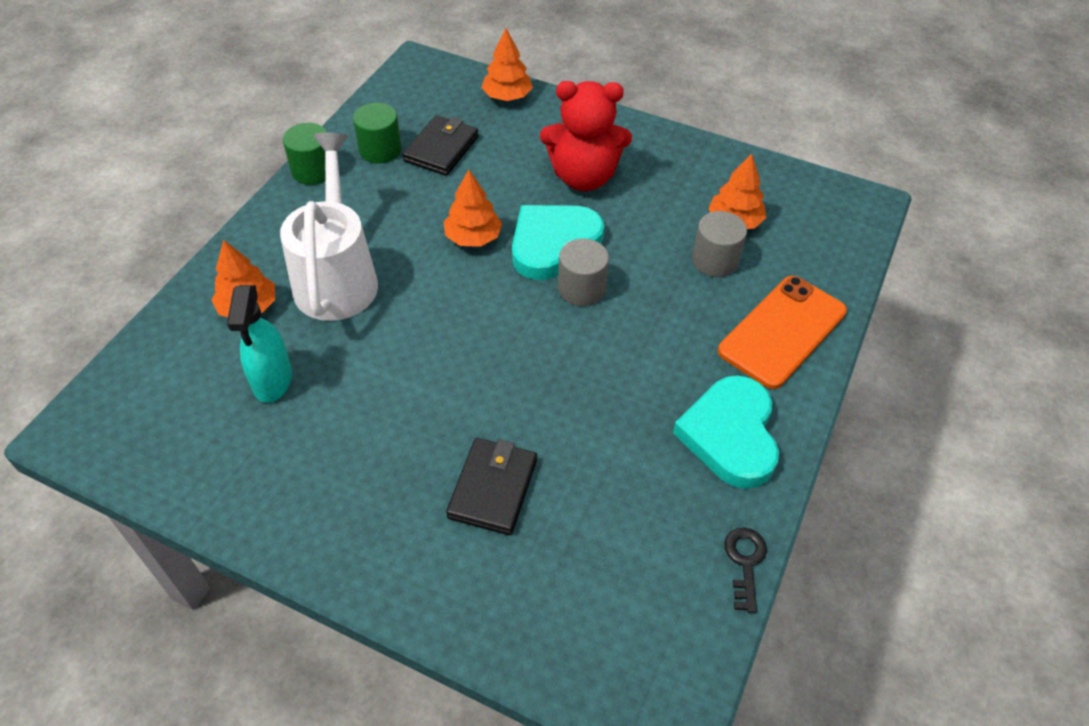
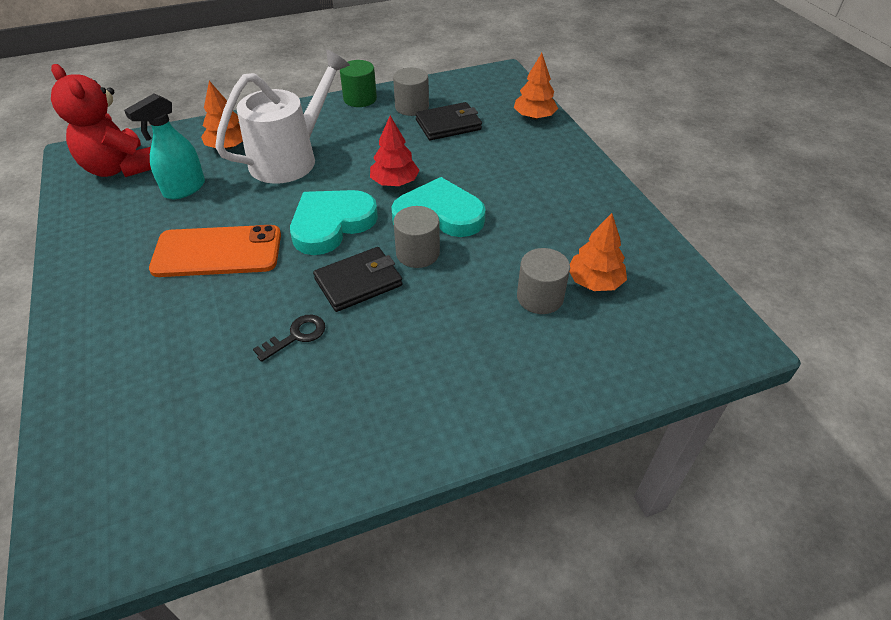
camera: 45 degrees right, 5 degrees down
green cylinder [353,103,402,164] -> grey cylinder [393,68,429,116]
orange tree [444,169,502,247] -> red tree [370,116,419,186]
black wallet [446,438,537,535] -> black wallet moved to [313,247,403,312]
red teddy bear [540,81,632,191] -> red teddy bear moved to [51,64,151,177]
turquoise heart [673,375,779,489] -> turquoise heart moved to [290,190,378,255]
orange phone [718,276,847,389] -> orange phone moved to [149,225,281,277]
black key [724,528,767,613] -> black key moved to [253,315,325,362]

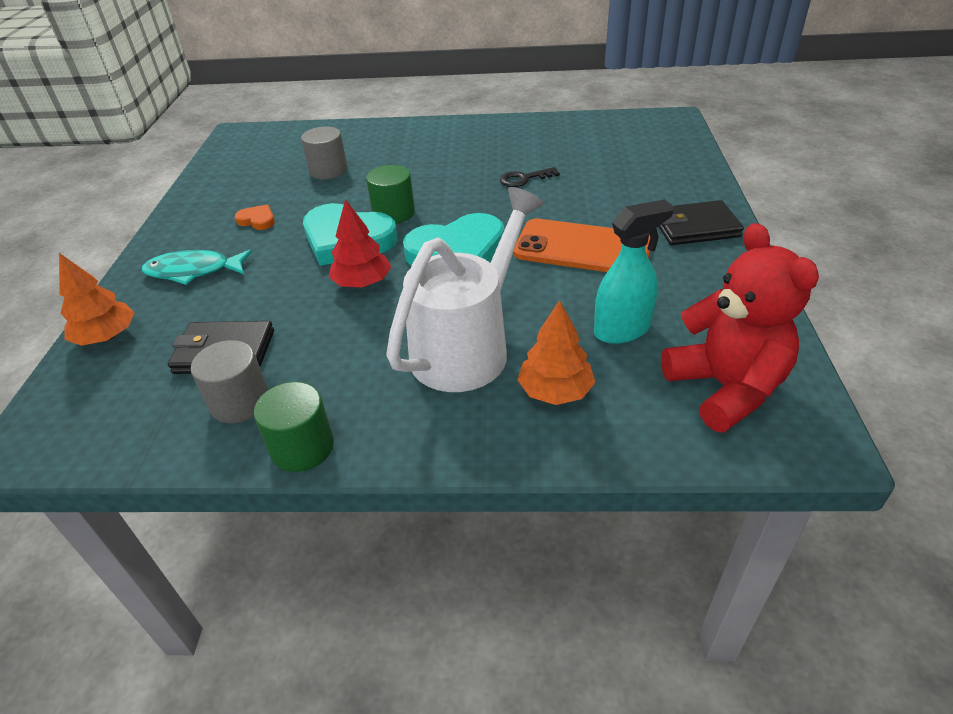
camera: 155 degrees left, 5 degrees down
white watering can [215,49,350,184] -> white watering can turned 150 degrees clockwise [386,187,544,392]
black wallet [313,247,403,312] -> black wallet moved to [658,200,744,245]
grey cylinder [393,206,440,268] -> green cylinder [366,165,415,224]
orange tree [570,213,627,291] -> none
none -> turquoise fish [142,250,252,285]
none -> orange heart [235,205,275,230]

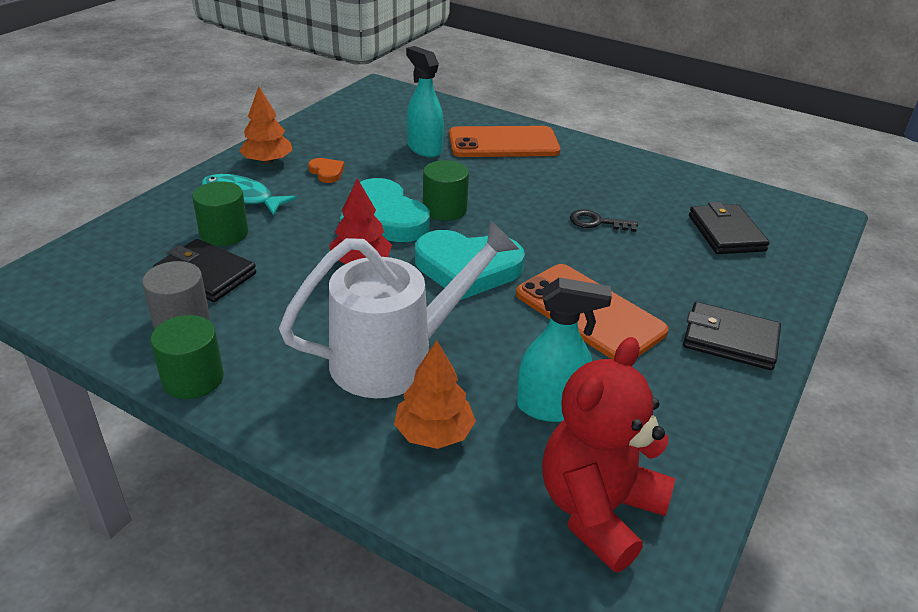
camera: 25 degrees right, 5 degrees down
orange tree [59,253,135,346] -> orange tree moved to [239,86,292,164]
grey cylinder [301,126,348,180] -> turquoise spray bottle [406,46,444,158]
red teddy bear [661,223,819,433] -> red teddy bear turned 150 degrees counterclockwise [542,337,675,572]
none -> green cylinder [192,181,248,246]
none -> orange phone [449,126,560,157]
none -> black wallet [689,202,770,254]

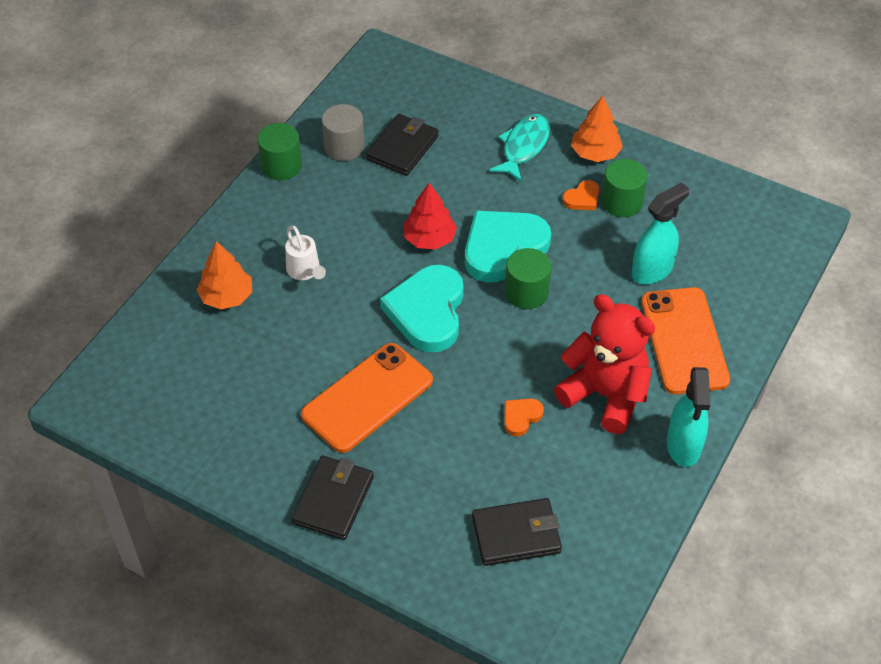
camera: 90 degrees right, 15 degrees up
green cylinder [192,181,248,246] -> green cylinder moved to [601,159,648,217]
white watering can [279,220,519,398] -> white watering can [285,226,326,280], size x0.44
turquoise spray bottle [517,277,612,422] -> turquoise spray bottle moved to [667,367,710,467]
red teddy bear [542,337,675,572] -> red teddy bear moved to [554,294,655,434]
black key [570,210,638,232] -> orange heart [504,399,544,437]

